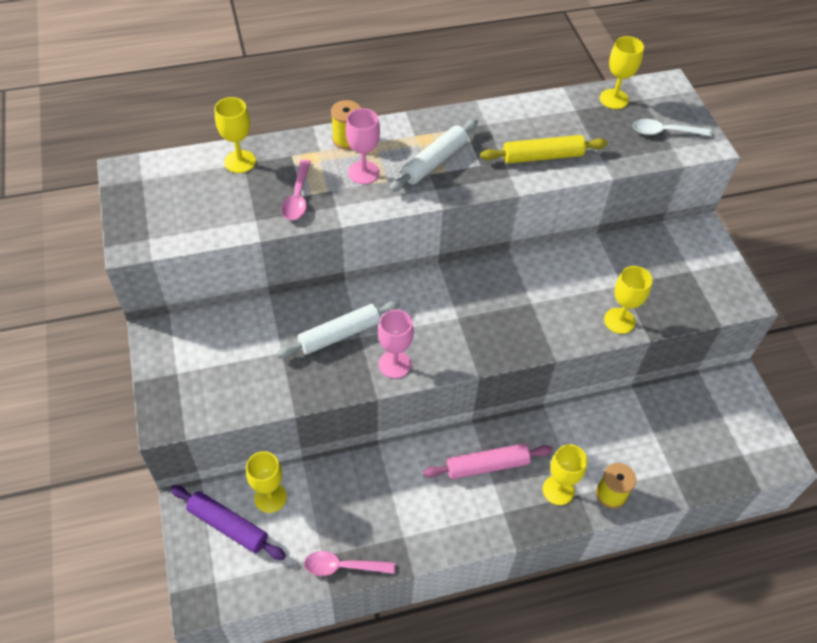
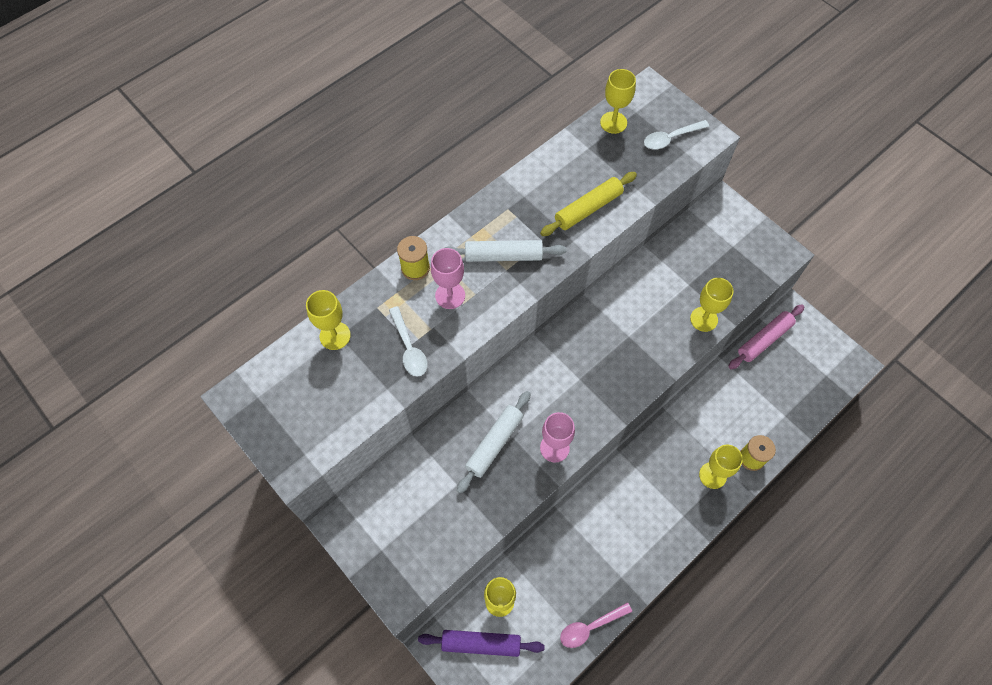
camera: 25 degrees left, 10 degrees up
pink spoon [281,160,311,220] -> white spoon [389,306,427,377]
white rolling pin [389,119,478,192] -> white rolling pin turned 75 degrees clockwise [445,240,566,262]
pink rolling pin [423,444,553,479] -> pink rolling pin moved to [728,305,805,369]

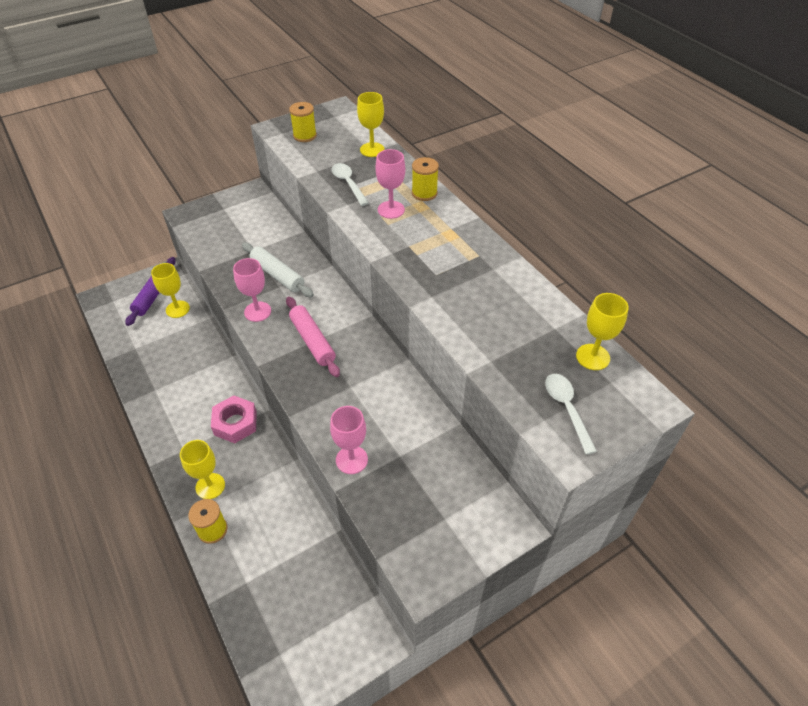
camera: 100 degrees right, 15 degrees down
white spoon [389,306,427,377] -> white spoon turned 75 degrees clockwise [331,163,369,206]
white rolling pin [445,240,566,262] -> none
yellow rolling pin [540,172,637,236] -> none
pink spoon [560,602,632,648] -> none
yellow goblet [690,278,734,332] -> pink goblet [330,406,368,474]
pink rolling pin [728,305,805,369] -> pink rolling pin moved to [286,297,340,377]
none -> pink nut [211,395,257,444]
none -> yellow spool [289,102,317,142]

